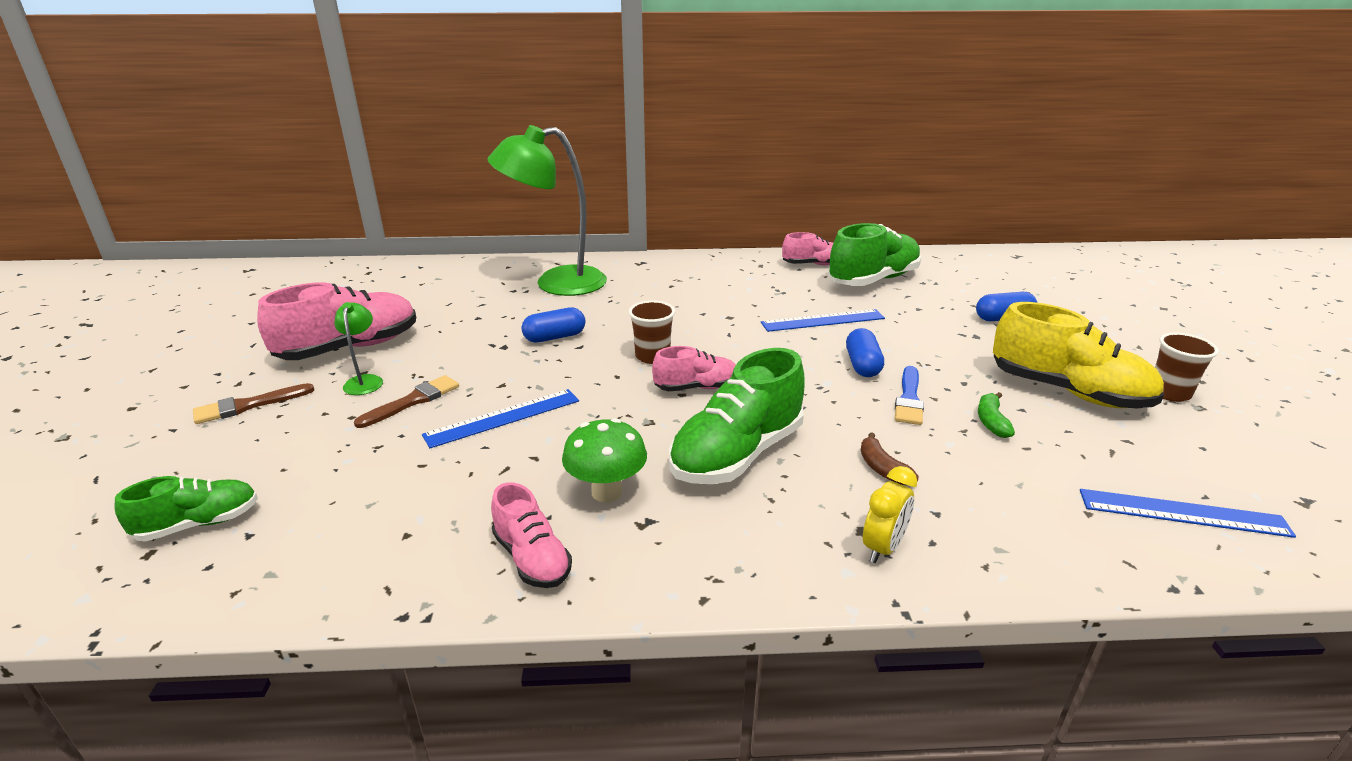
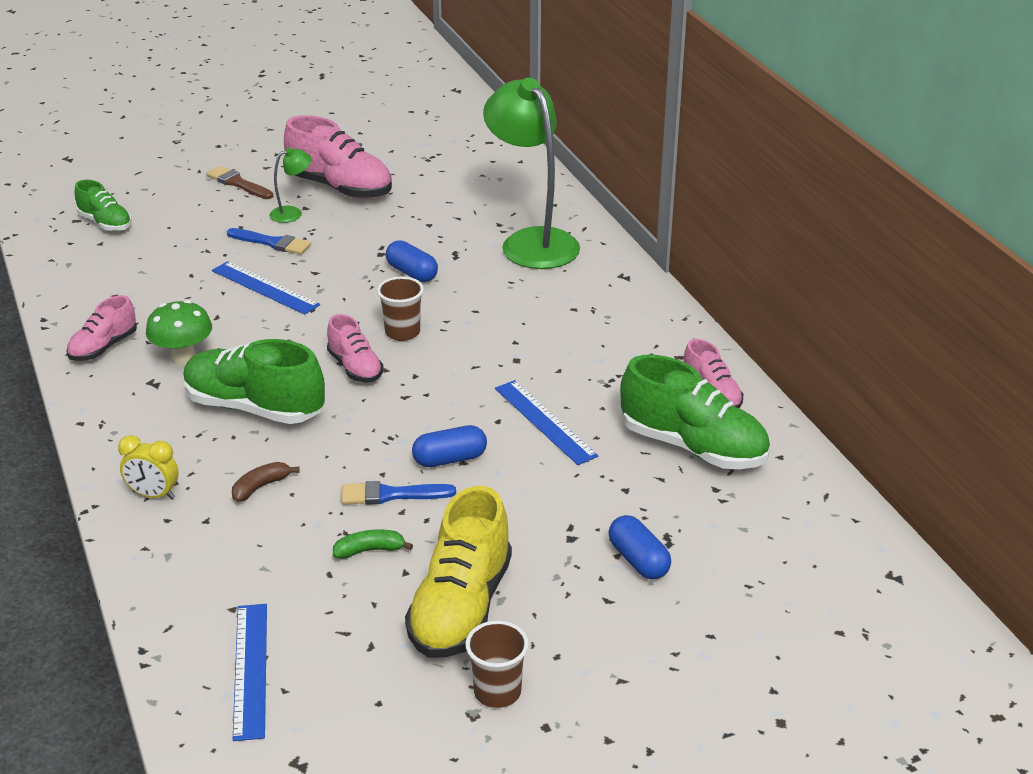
camera: 70 degrees right, 5 degrees up
brown brush [354,375,459,428] -> blue brush [227,228,311,255]

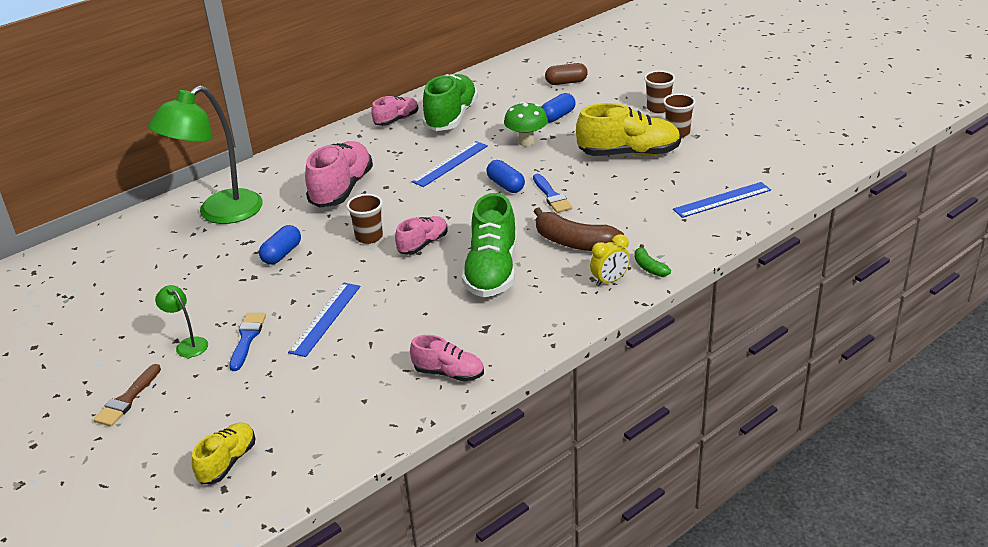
camera: 105 degrees left, 0 degrees up
green shoe [75,180,132,231] -> yellow shoe [192,422,256,484]
yellow clock [118,435,179,500] -> yellow clock turned 60 degrees clockwise [590,234,630,287]
green mushroom [146,300,212,366] -> green mushroom moved to [504,102,548,146]
brown banana [232,462,300,502] -> brown banana [534,207,624,251], size x1.95
pink shoe [284,115,392,199] -> pink shoe moved to [305,141,373,208]
green banana [333,529,413,559] -> green banana moved to [635,244,671,277]
none -> brown capsule [545,63,588,85]
none -> brown cup [644,70,675,113]

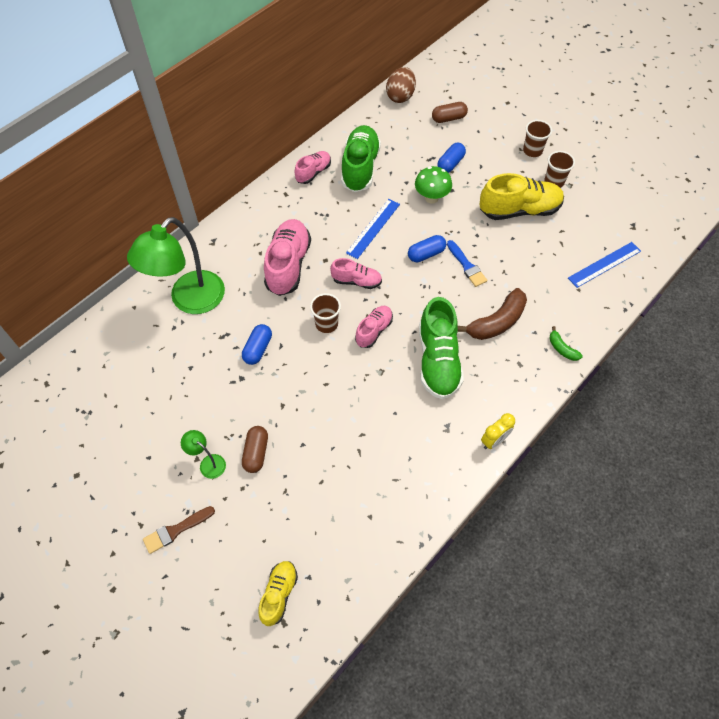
camera: 10 degrees left, 25 degrees up
brown brush [94,364,161,427] -> brown brush turned 45 degrees clockwise [143,506,215,554]
blue brush [229,313,266,371] -> brown capsule [242,426,268,473]
blue ruler [288,283,360,357] -> none
pink shoe [410,335,484,381] -> pink shoe moved to [330,258,382,289]
blue capsule [486,160,525,193] -> blue capsule turned 75 degrees counterclockwise [408,235,446,262]
brown banana [534,207,624,251] -> brown banana turned 60 degrees counterclockwise [458,288,527,340]
yellow clock [590,234,630,287] -> yellow clock moved to [481,413,515,449]
none -> brown egg [386,67,416,103]

